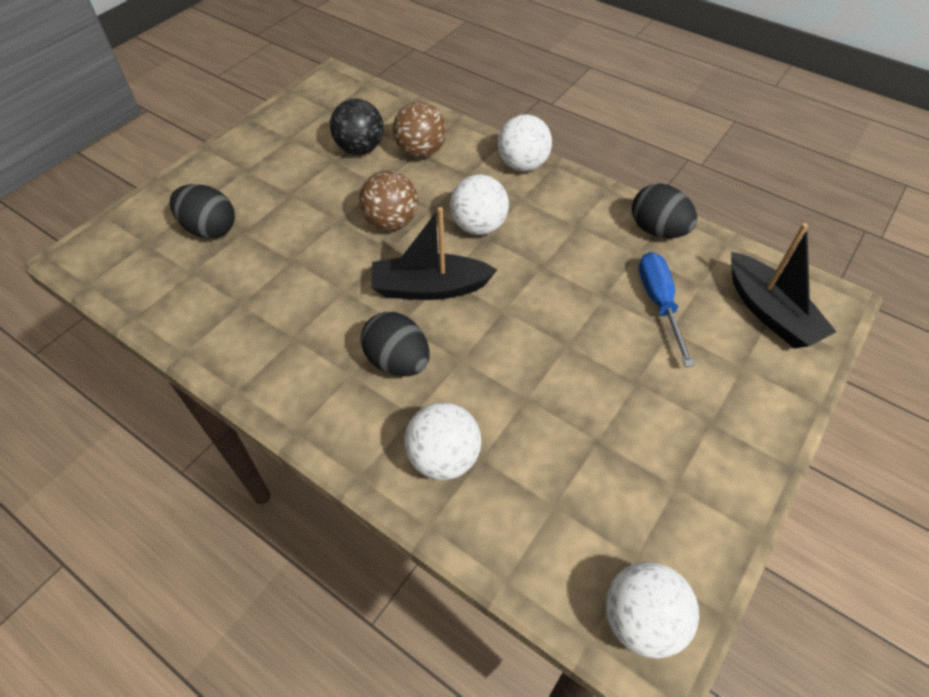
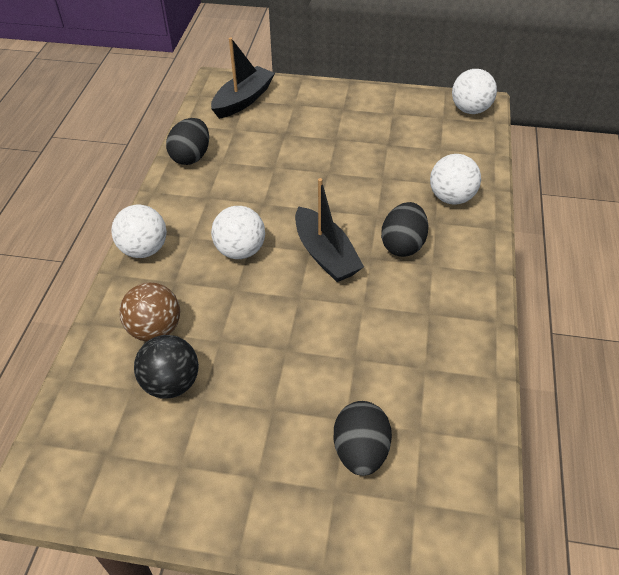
camera: 115 degrees left, 5 degrees down
brown ball [359,171,418,231] -> none
blue screwdriver [639,252,694,367] -> none

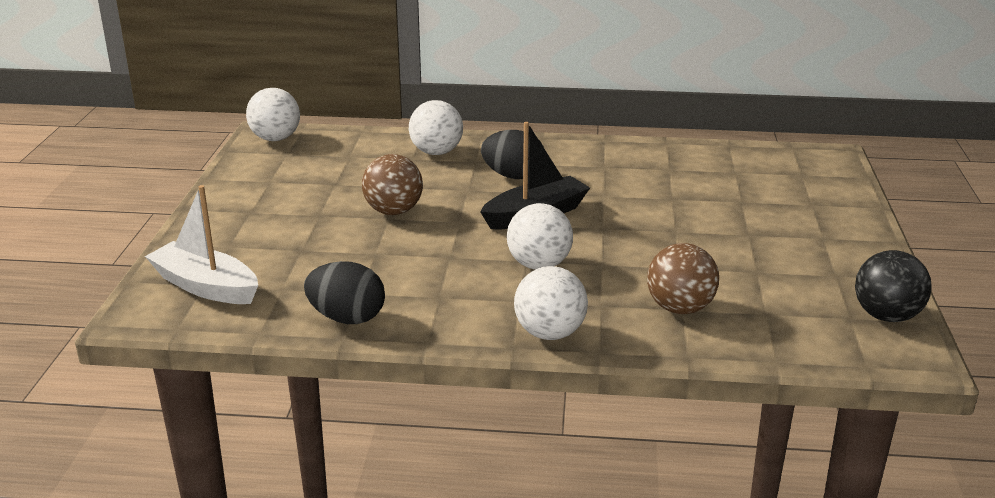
camera: 95 degrees left, 20 degrees down
black ball [134,335,199,399] -> black ball moved to [855,250,932,322]
black boat [211,37,275,119] -> white boat [145,185,258,304]
black egg [334,401,392,476] -> none
none -> brown ball [362,154,423,215]

